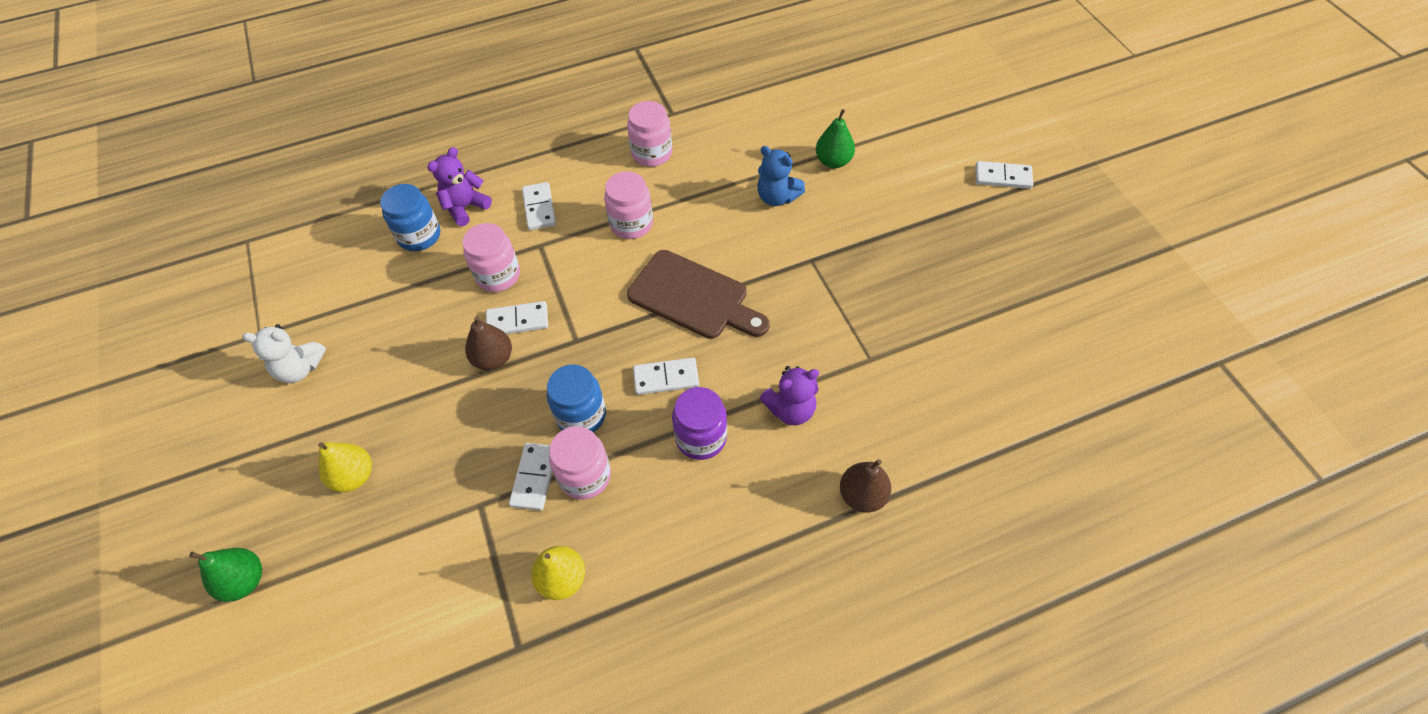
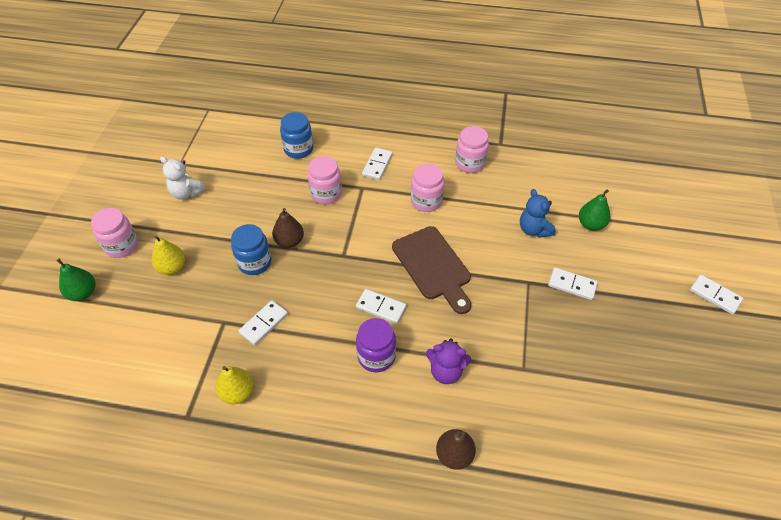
camera: 30 degrees right, 5 degrees down
purple teddy bear [427,147,492,226] -> none
white domino [486,301,548,334] -> white domino moved to [548,267,598,300]
blue jar [547,365,606,432] -> blue jar moved to [231,224,272,275]
pink jar [549,426,611,500] -> pink jar moved to [91,208,138,258]

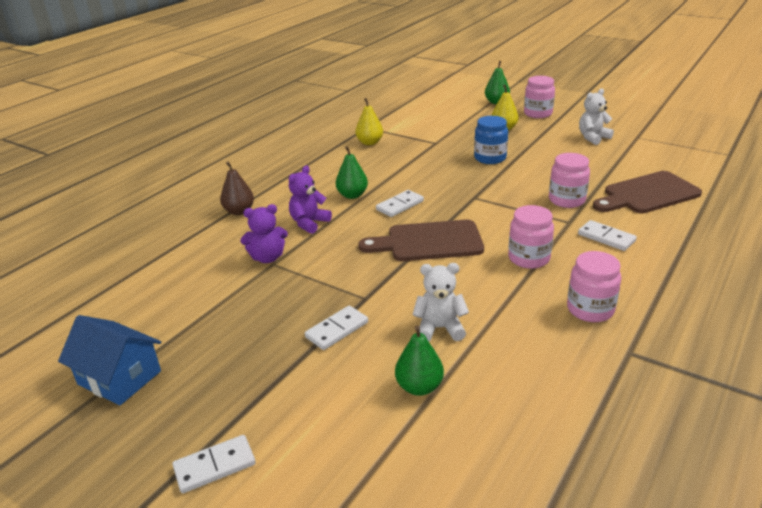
camera: 115 degrees right, 20 degrees down
white domino [238,300,288,345] -> none
brown pear [272,208,304,248] -> none
blue jar [280,112,313,159] -> brown cutting board [593,171,702,213]
purple jar [356,318,396,373] -> green pear [336,146,368,199]
blue teddy bear [520,189,556,238] -> white teddy bear [413,263,469,342]
none -> blue house [58,315,161,405]
none -> purple teddy bear [240,204,288,263]

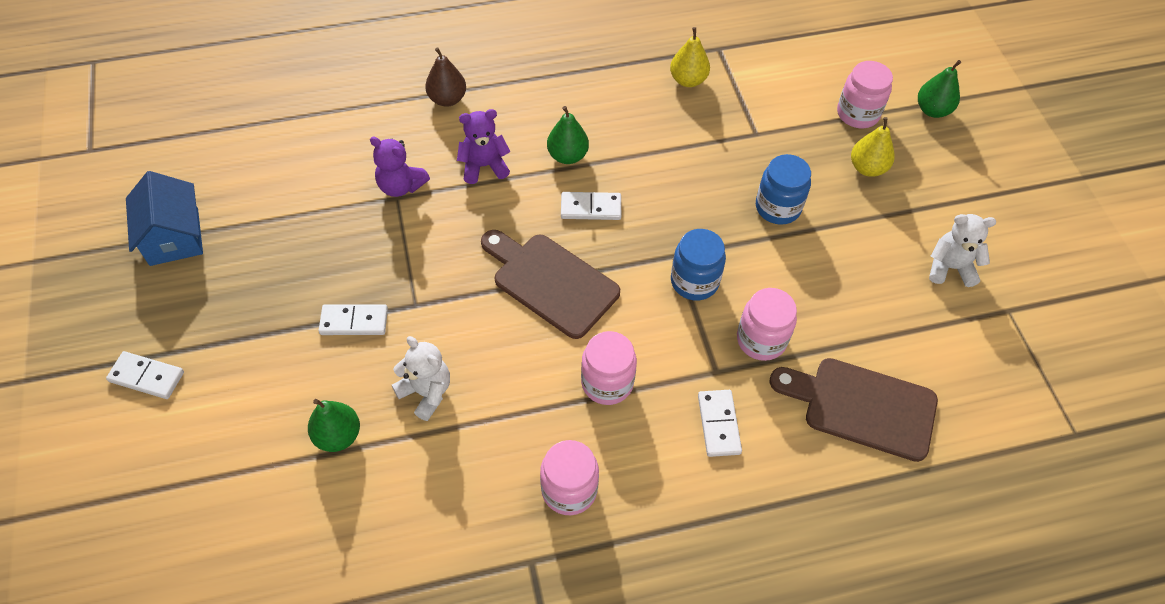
camera: 40 degrees right, 25 degrees up
pink jar [524,76,555,118] -> pink jar moved to [837,61,893,128]
none -> blue jar [671,229,726,300]

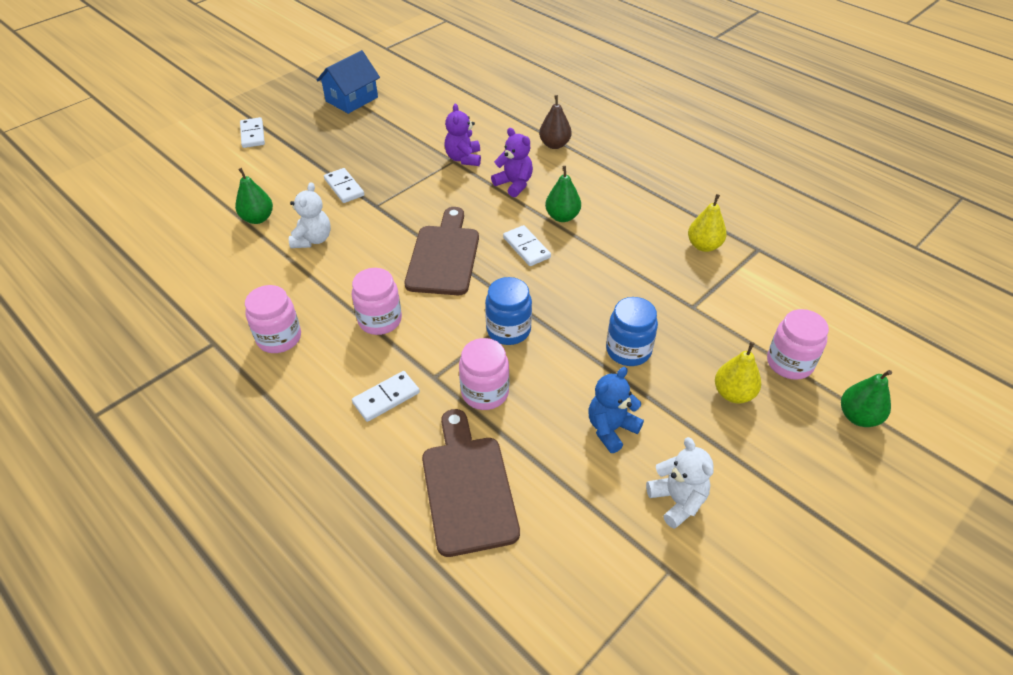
camera: 60 degrees right, 10 degrees down
none -> blue teddy bear [589,367,644,453]

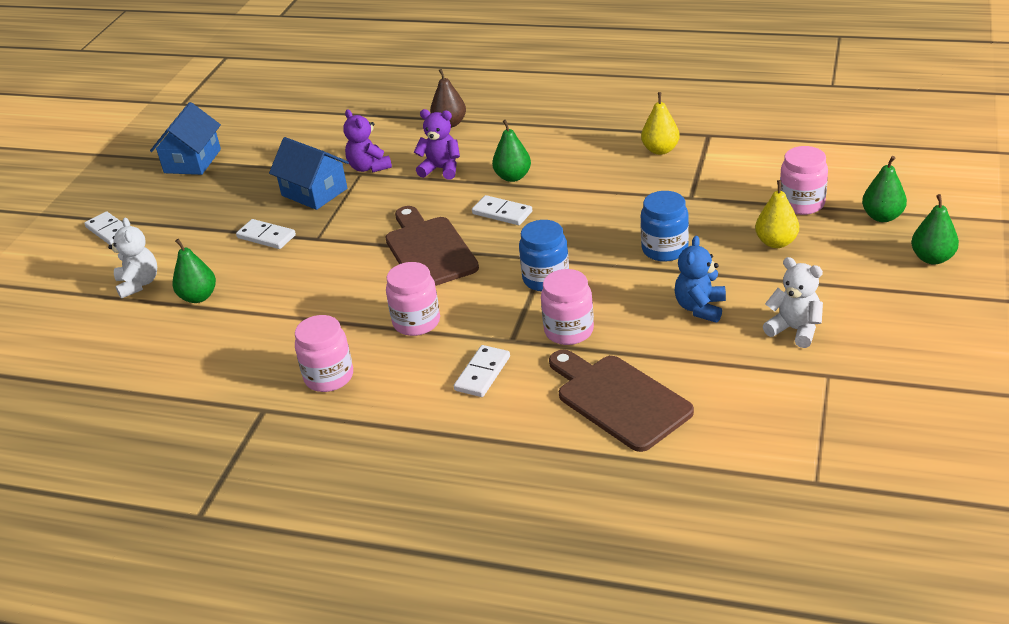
camera: 25 degrees left, 10 degrees down
white teddy bear [289,182,331,248] -> white teddy bear moved to [108,218,157,299]
none -> blue house [269,137,349,210]
none -> green pear [911,194,959,264]

